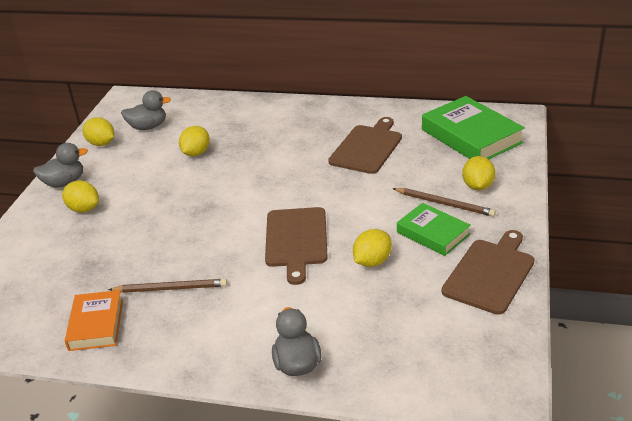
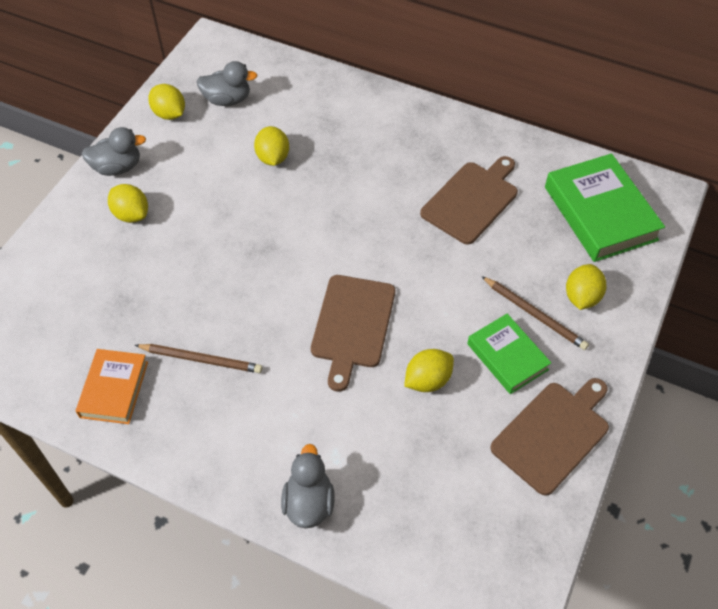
camera: 10 degrees right, 20 degrees up
yellow lemon [179,126,210,156] -> yellow lemon turned 45 degrees counterclockwise [254,126,289,166]

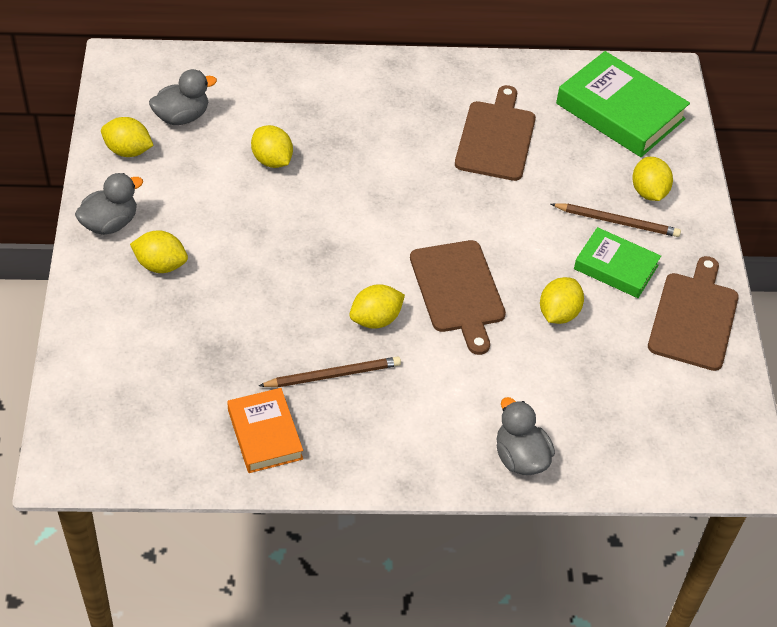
camera: 30 degrees left, 5 degrees down
none -> yellow lemon [350,284,405,329]

